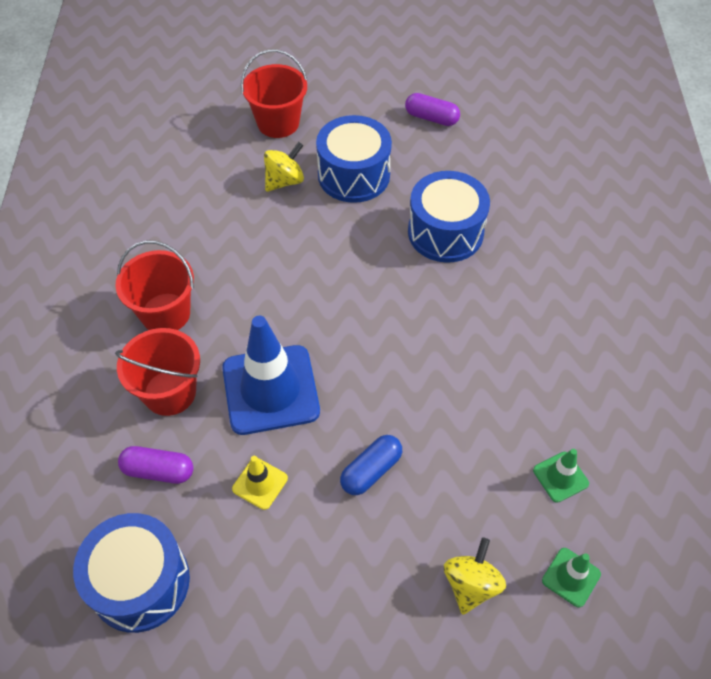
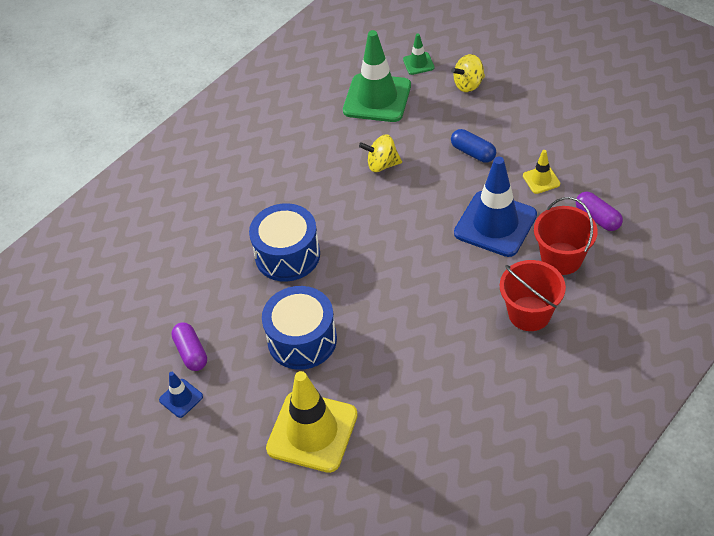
camera: 135 degrees left, 5 degrees down
blue drum [73,513,190,633] -> none
red bucket [241,49,307,138] -> yellow traffic cone [266,371,358,473]
yellow spinning top [264,142,304,192] -> yellow spinning top moved to [359,134,402,172]
blue capsule [340,435,402,495] -> blue capsule turned 45 degrees clockwise [451,129,496,163]
green traffic cone [533,449,589,503] -> green traffic cone [343,30,411,122], size x2.18
none -> blue traffic cone [159,372,203,418]

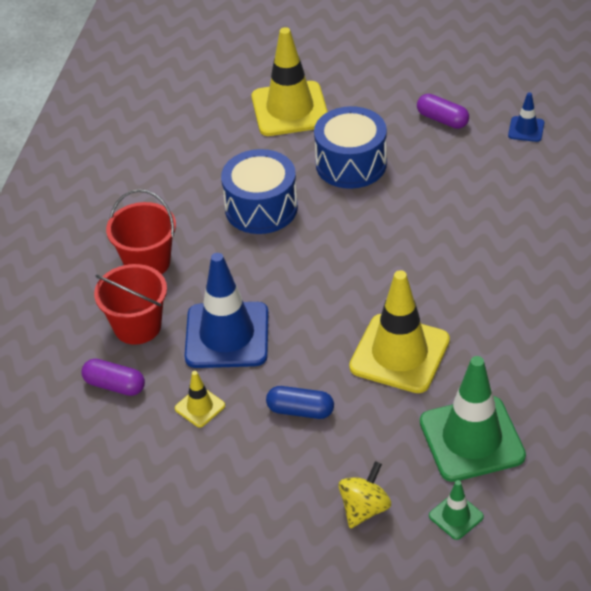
camera: 150 degrees right, 5 degrees down
blue traffic cone [159,372,203,418] -> blue traffic cone moved to [508,92,544,142]
blue drum [249,203,320,281] -> blue drum moved to [221,149,298,234]
yellow spinning top [359,134,402,172] -> yellow traffic cone [349,270,450,393]

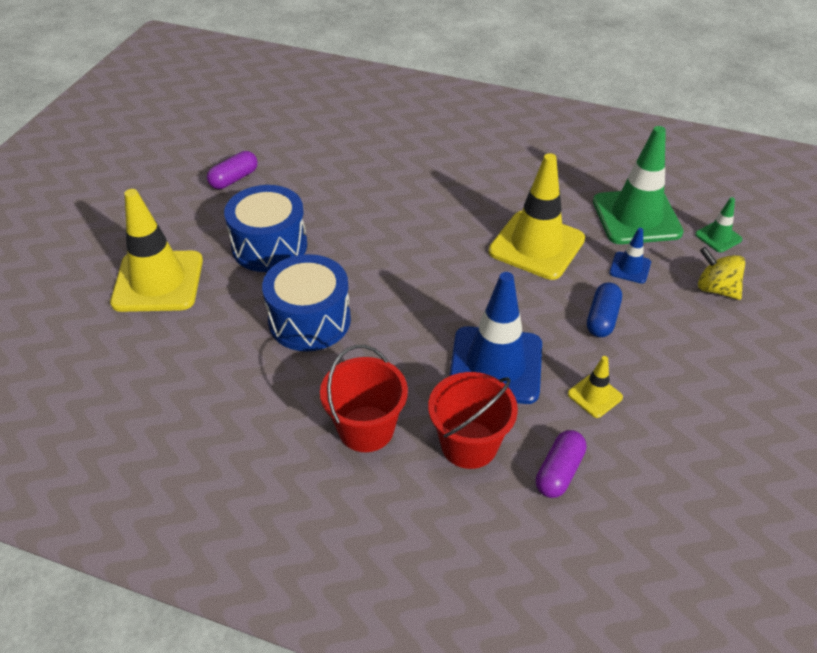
camera: 85 degrees left, 0 degrees up
blue traffic cone [508,92,544,142] -> blue traffic cone moved to [609,228,651,284]

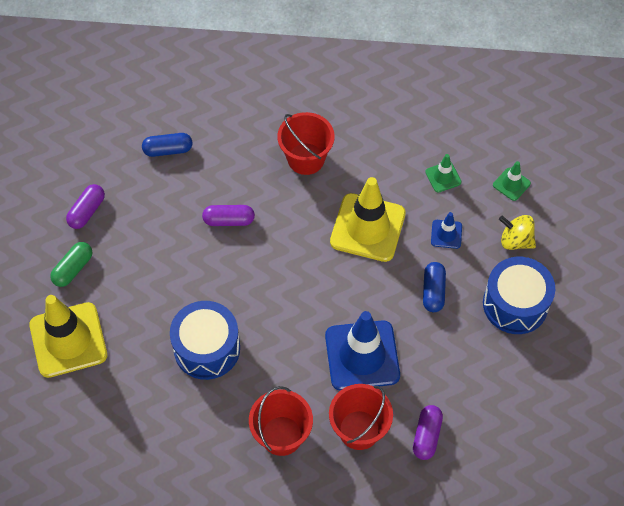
camera: 15 degrees left, 15 degrees up
blue drum [224,185,307,272] -> blue drum moved to [483,257,555,334]
yellow traffic cone [568,356,623,418] -> none
green traffic cone [593,126,684,244] -> green traffic cone [425,154,462,193], size x0.46
none -> green capsule [50,242,92,287]
none -> blue capsule [142,133,192,157]
none -> purple capsule [202,205,255,226]
none -> red bucket [277,112,335,175]

